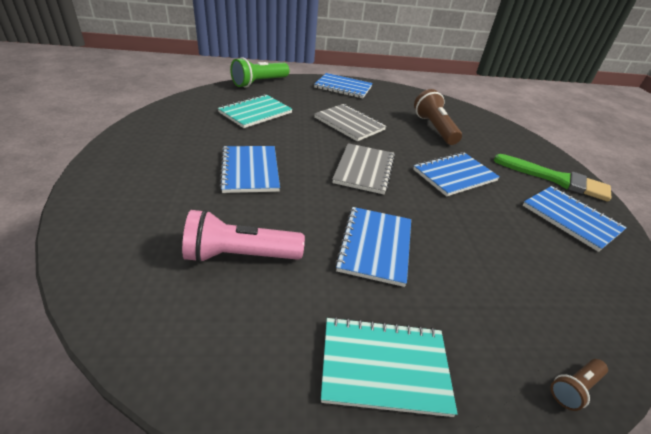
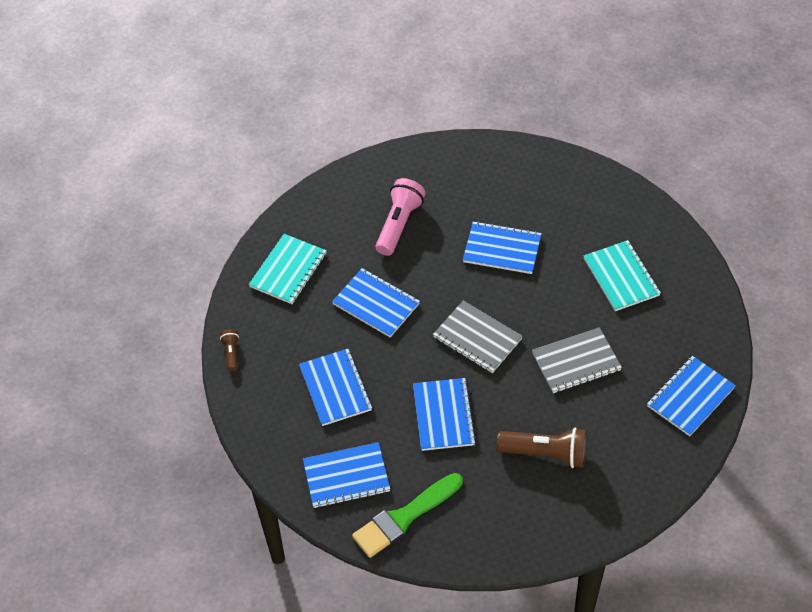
camera: 120 degrees right, 15 degrees up
green flashlight [230,57,290,88] -> none
none -> blue notebook [299,349,372,426]

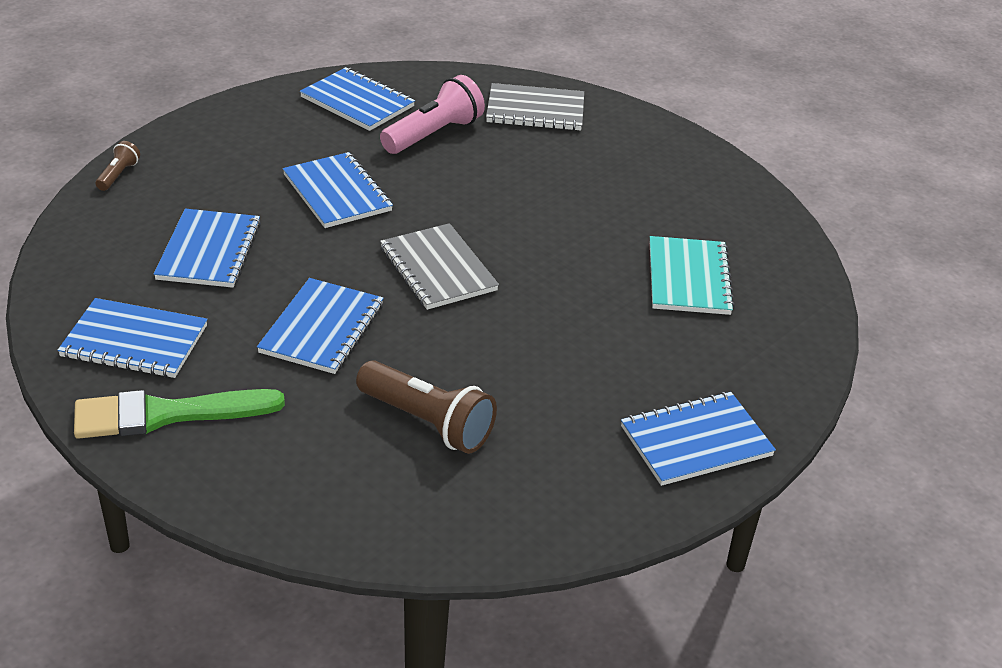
camera: 20 degrees right, 15 degrees down
turquoise notebook [249,234,327,304] -> none
blue notebook [463,221,542,274] -> blue notebook moved to [300,67,415,131]
grey notebook [532,327,622,393] -> grey notebook moved to [486,83,584,131]

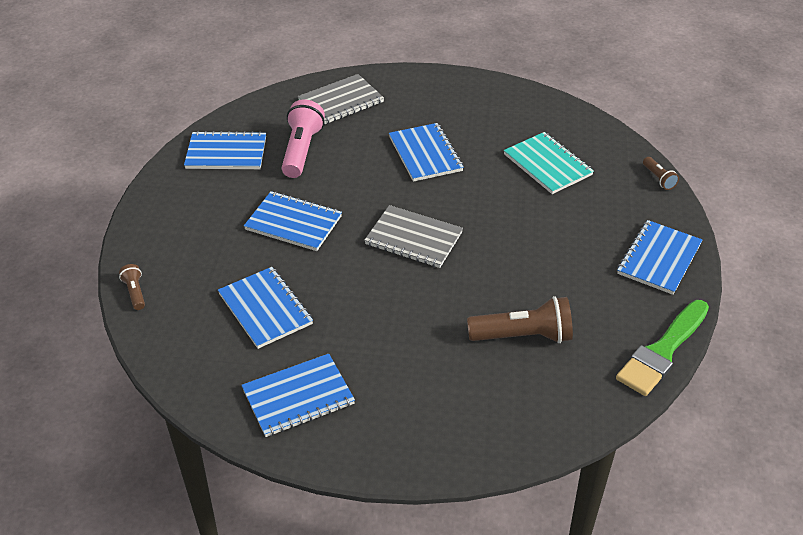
camera: 35 degrees left, 5 degrees up
green brush [74,389,285,439] -> green brush moved to [616,300,709,396]
blue notebook [257,278,384,374] -> blue notebook moved to [389,123,464,182]
none -> brown flashlight [643,157,679,190]

